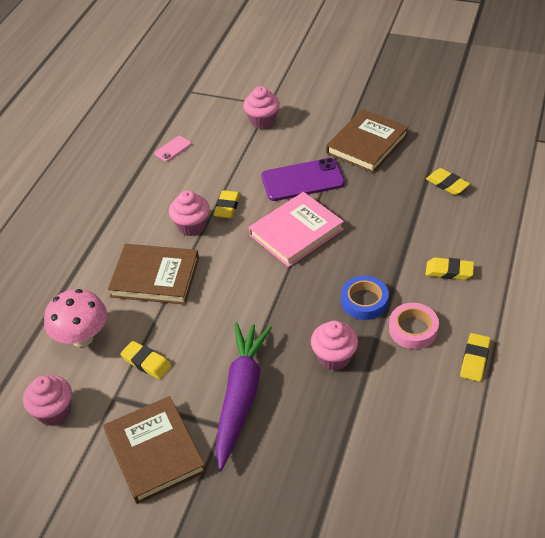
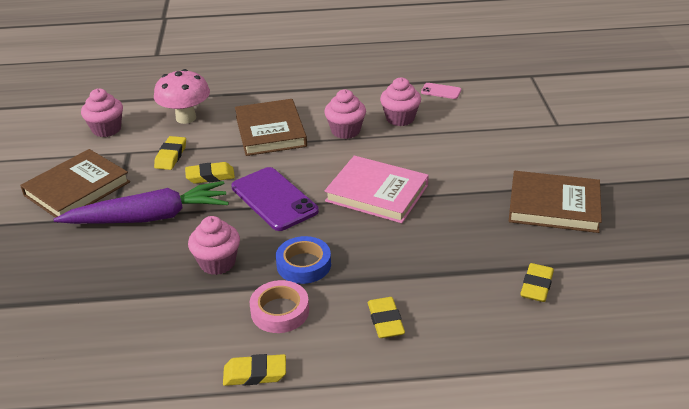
camera: 65 degrees right, 10 degrees down
yellow eraser [213,190,240,218] -> yellow eraser moved to [185,162,235,184]
pink cupcake [243,86,280,129] -> pink cupcake moved to [380,77,421,126]
purple phone [261,158,345,201] -> purple phone moved to [231,167,319,231]

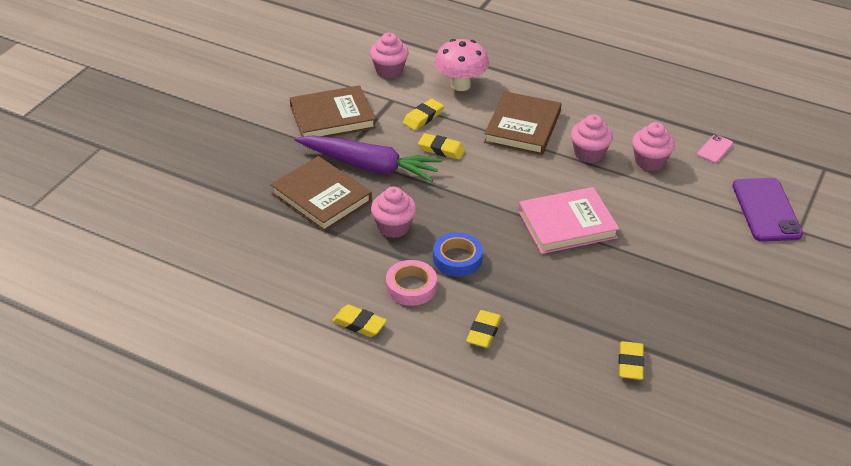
camera: 30 degrees right, 5 degrees up
purple phone [231,167,319,231] -> purple phone moved to [732,178,803,242]
pink book [325,156,429,223] -> pink book turned 75 degrees counterclockwise [518,187,619,254]
pink phone [421,83,461,99] -> pink phone turned 75 degrees clockwise [697,135,733,163]
brown book [509,171,602,233] -> brown book moved to [271,156,372,232]
yellow eraser [520,263,554,302] -> yellow eraser turned 45 degrees counterclockwise [619,341,644,380]

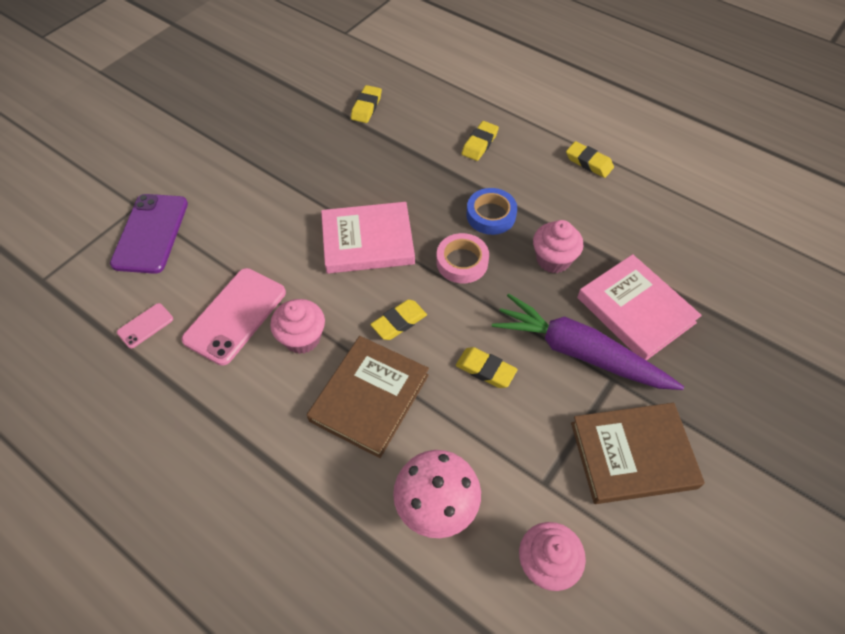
camera: 170 degrees left, 15 degrees up
brown book [271,156,372,232] -> pink book [577,254,702,361]
pink tape [386,260,437,306] -> pink tape moved to [436,233,489,283]
yellow eraser [403,99,444,130] -> yellow eraser moved to [370,299,427,340]
pink cupcake [632,122,675,171] -> pink phone [181,268,286,366]

